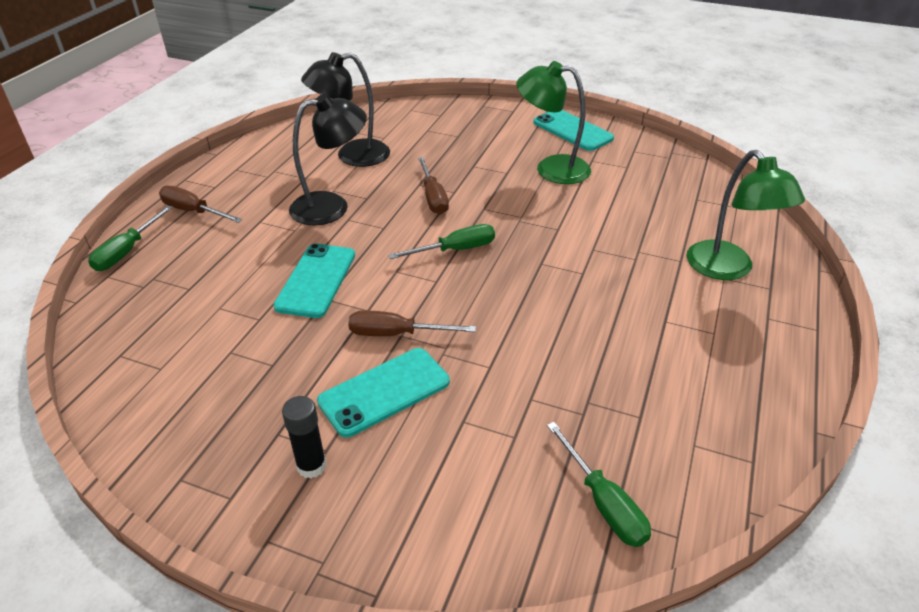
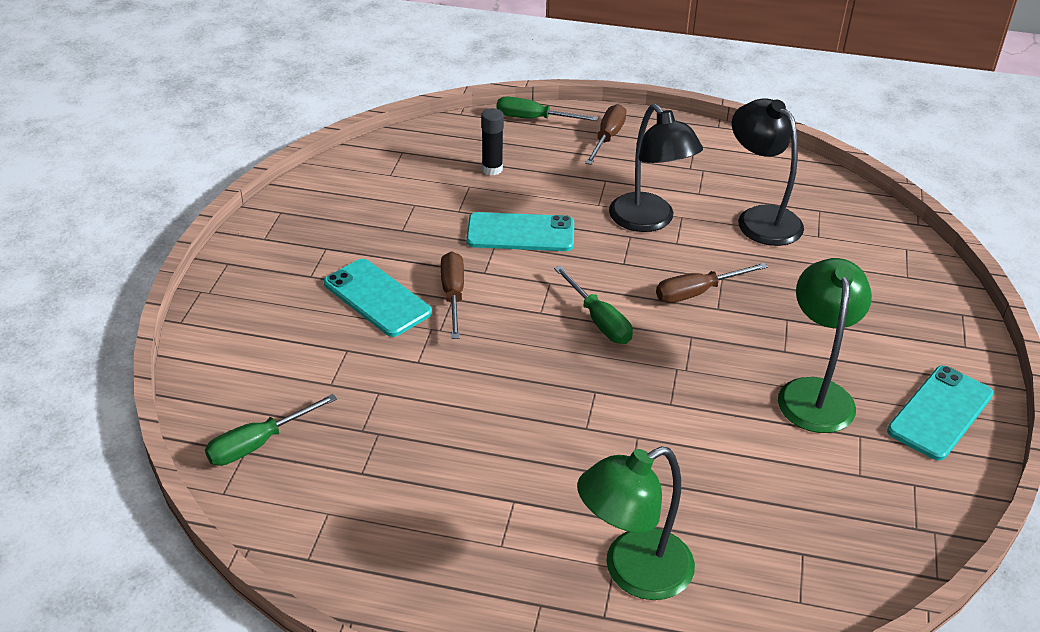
camera: 80 degrees right, 0 degrees up
black glue stick [282,396,327,479] -> black glue stick moved to [481,108,504,175]

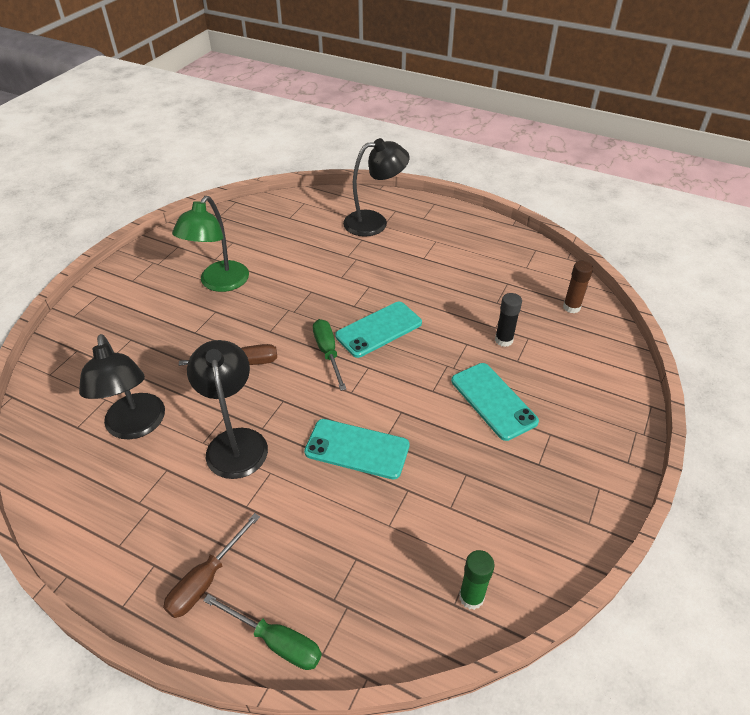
camera: 165 degrees left, 5 degrees up
green screwdriver [205,394,337,466] -> brown glue stick [563,261,593,313]
brown screwdriver [441,251,464,339] -> none
black glue stick [481,108,504,175] -> black glue stick moved to [495,293,522,347]
green lamp [577,446,695,600] -> black lamp [343,138,410,237]
turquoise phone [887,366,993,461] -> turquoise phone moved to [335,302,422,358]
none -> green glue stick [459,550,495,610]

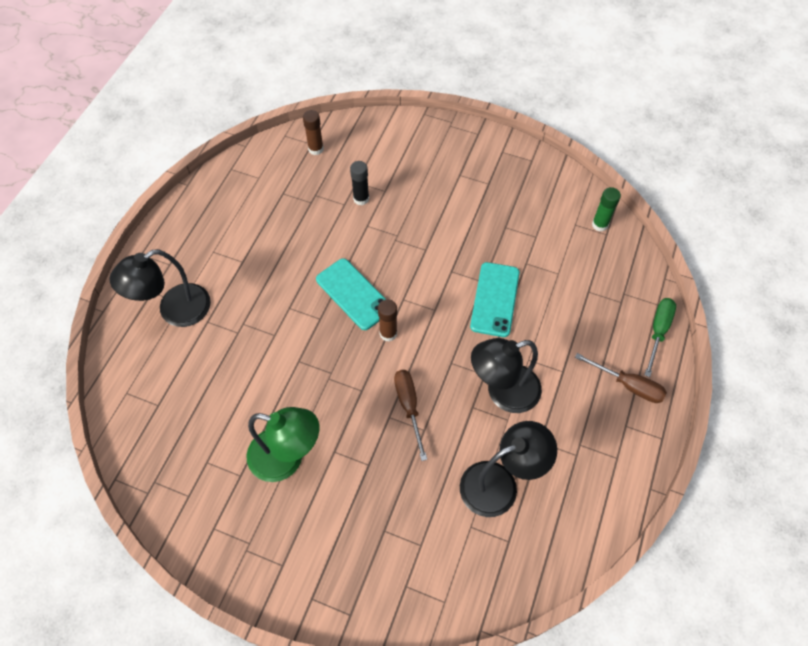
camera: 95 degrees left, 15 degrees up
green screwdriver [313,319,346,391] -> brown glue stick [378,299,397,341]
black lamp [343,138,410,237] -> black lamp turned 105 degrees counterclockwise [110,249,211,327]
turquoise phone [451,363,539,441] -> none

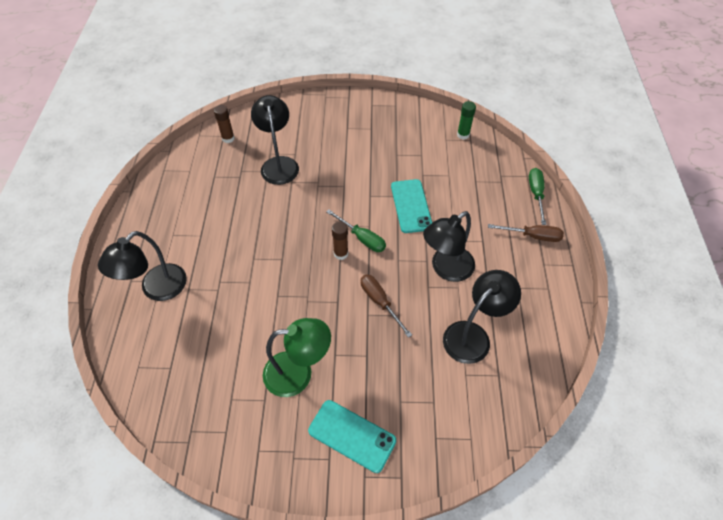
camera: 20 degrees left, 5 degrees down
turquoise phone [316,258,386,330] -> turquoise phone moved to [308,400,396,473]
black glue stick [350,161,369,205] -> black lamp [251,95,299,185]
none -> green screwdriver [326,210,386,252]

